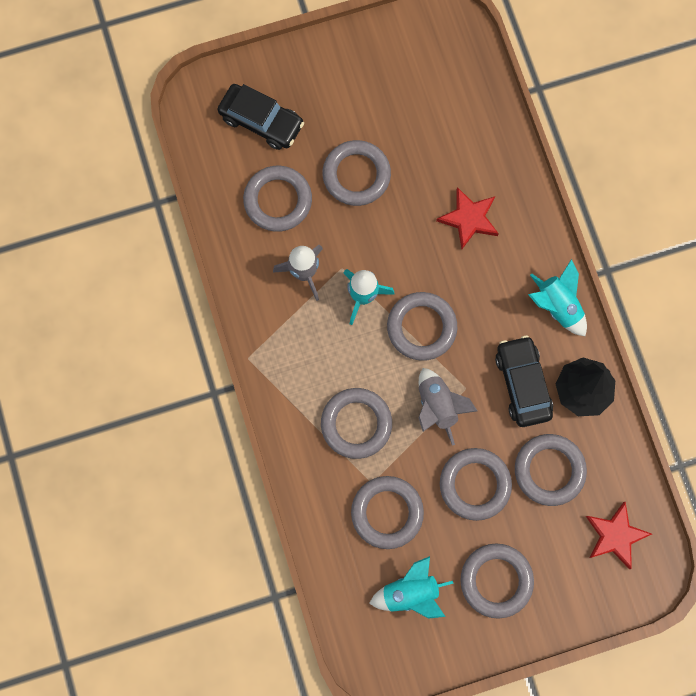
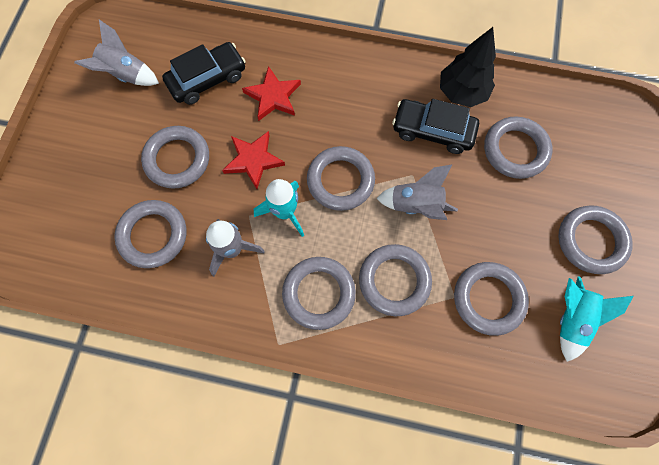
camera: 60 degrees left, 5 degrees down
black car [217,84,304,150] -> black car moved to [162,42,246,105]
grey ring [440,448,512,521] -> grey ring moved to [282,257,356,330]
turquoise rocket [528,259,587,336] -> none
red star [586,502,652,569] -> red star moved to [222,131,285,189]
none -> grey rocket [74,20,159,86]

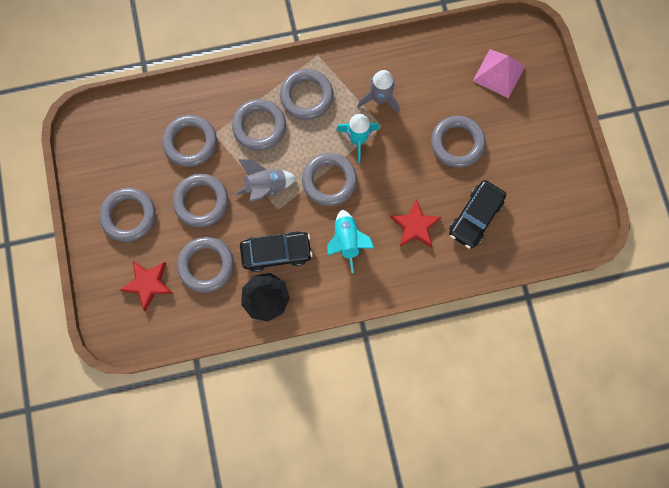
camera: 155 degrees right, 5 degrees up
grey rocket [74,20,159,86] -> none
grey ring [114,200,186,268] -> grey ring moved to [173,174,228,227]
red star [222,131,285,189] -> red star moved to [120,261,173,311]
turquoise rocket [560,276,634,362] -> turquoise rocket moved to [327,210,375,273]
none -> pink pyramid [473,49,525,98]

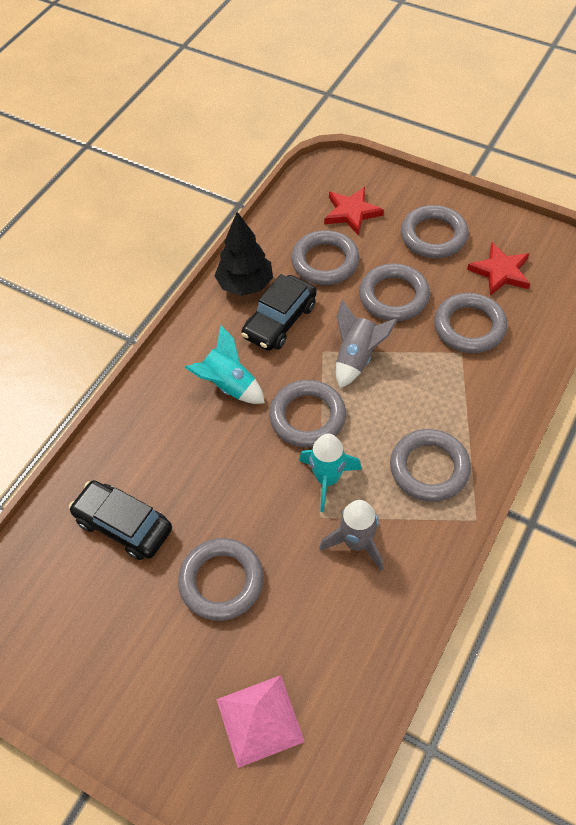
camera: 135 degrees right, 20 degrees down
grey ring [232,99,286,151] -> none
red star [390,199,442,248] -> red star moved to [467,242,530,296]
black car [449,180,506,249] -> black car turned 45 degrees counterclockwise [69,480,172,560]

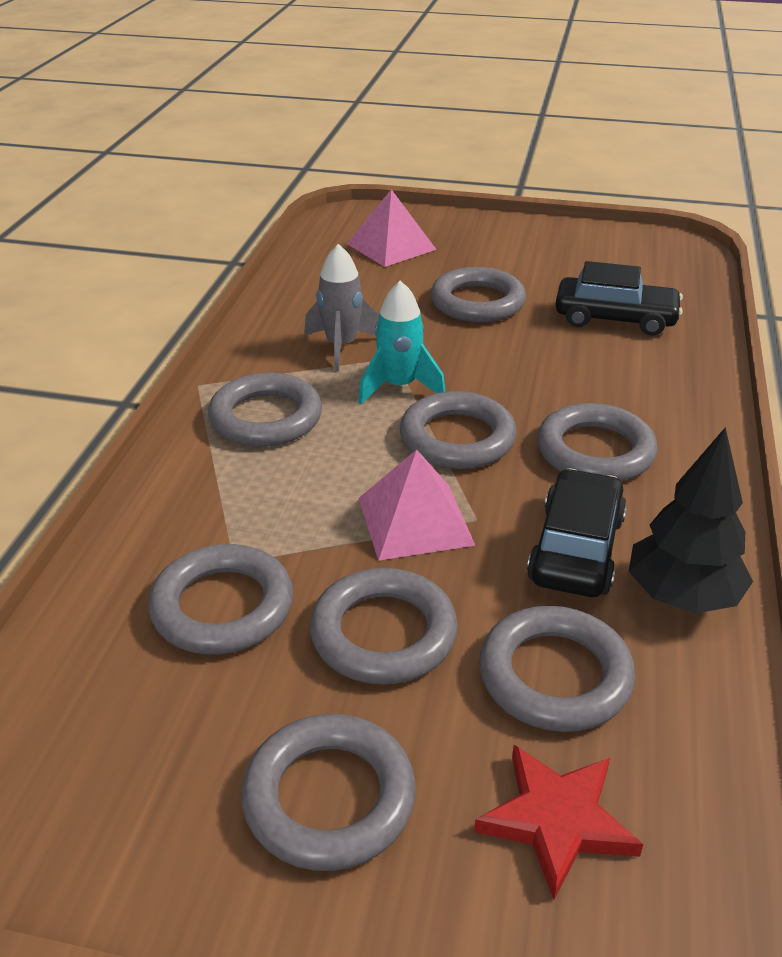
camera: 160 degrees right, 20 degrees down
turquoise rocket [184,325,265,404] -> grey ring [537,403,658,481]
grey rocket [336,299,398,388] -> pink pyramid [359,450,475,561]
red star [467,242,530,296] -> none

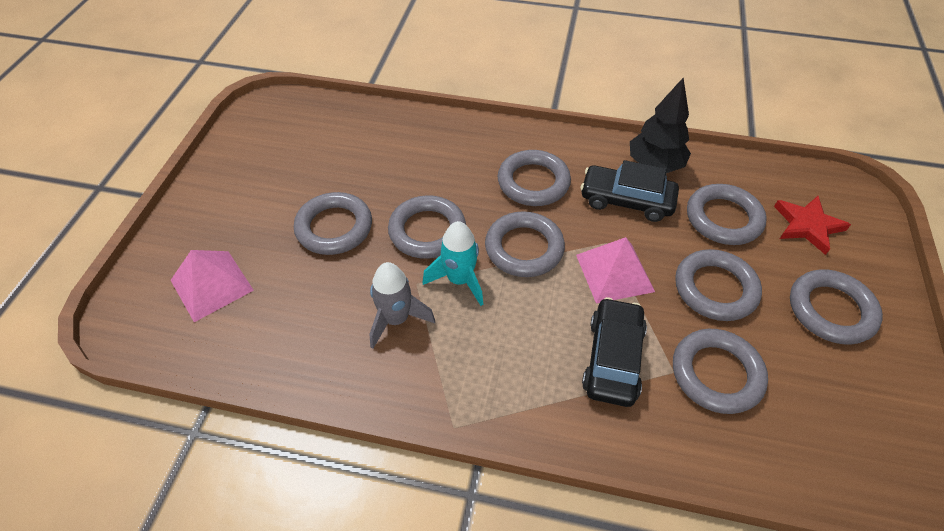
camera: 90 degrees left, 15 degrees up
grey ring [208,373,322,447] -> grey ring moved to [388,195,466,259]
black car [555,261,683,336] -> black car moved to [582,297,647,407]

